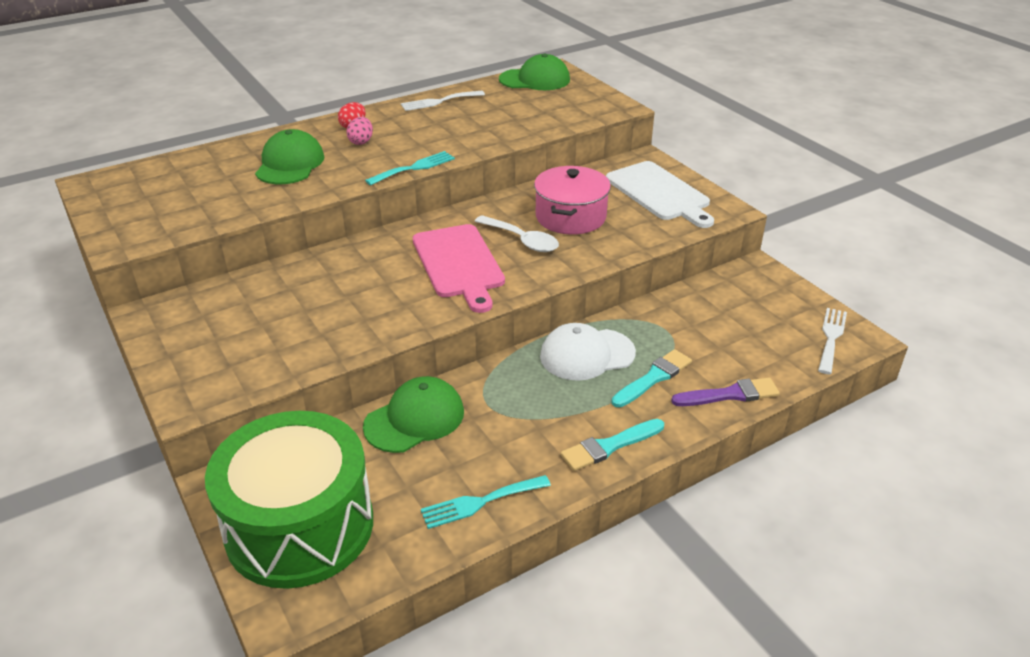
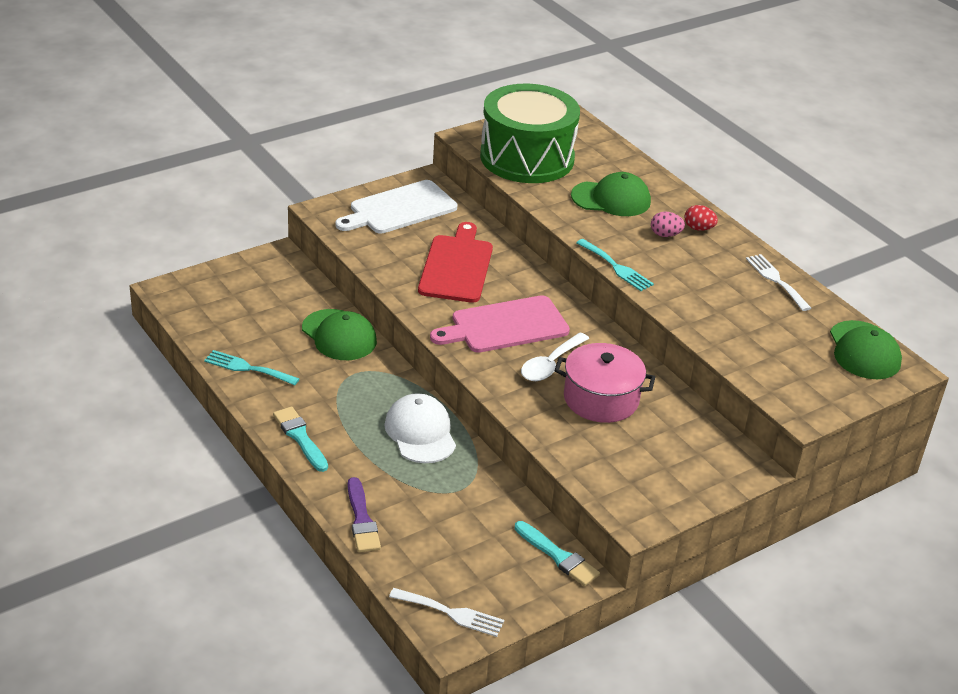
camera: 85 degrees right, 0 degrees up
green drum [205,411,373,589] -> green drum moved to [480,84,580,183]
turquoise fork [421,475,551,529] -> turquoise fork turned 45 degrees counterclockwise [204,350,299,385]
white cutting board [606,161,714,228] -> white cutting board moved to [335,180,457,234]
turquoise brush [612,349,692,408] -> turquoise brush moved to [514,521,600,586]
none -> red cutting board [418,222,493,303]

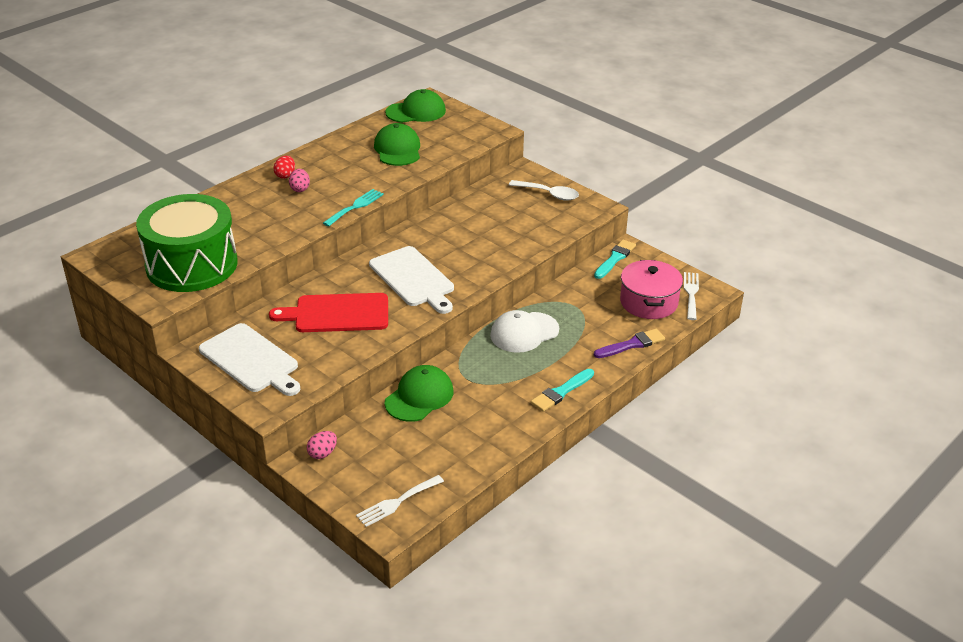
camera: 100 degrees left, 0 degrees up
turquoise fork [204,350,299,385] -> none
pink cutting board [430,295,570,353] -> white cutting board [369,246,454,314]
white spoon [521,333,589,381] -> white spoon moved to [509,180,579,201]
pink pot [554,343,655,423] -> pink pot moved to [620,260,683,319]
green cap [571,172,651,216] -> green cap moved to [374,123,420,166]
white fork [746,254,811,311] -> white fork moved to [356,475,444,527]
none -> pink egg [307,431,337,459]

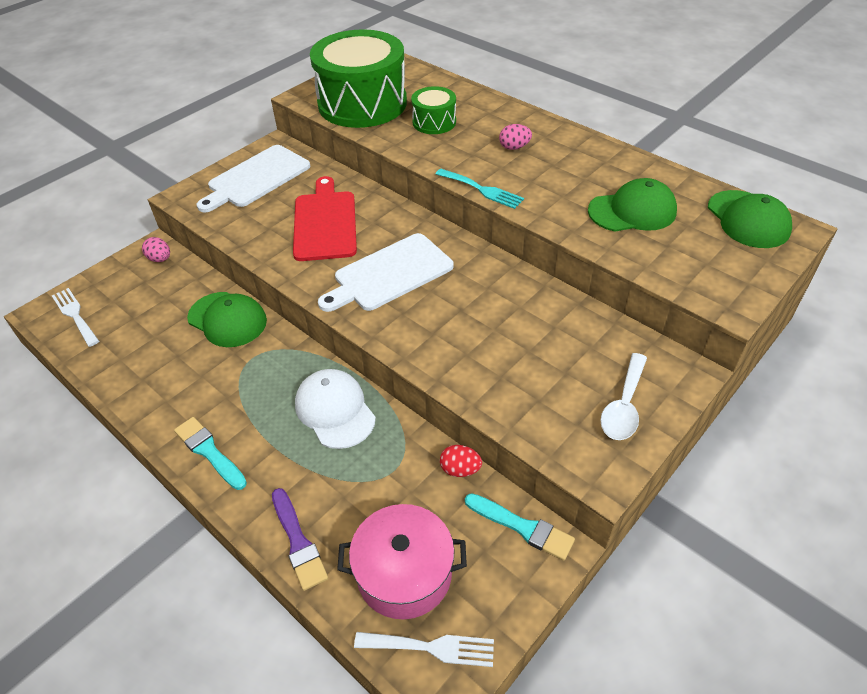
camera: 90 degrees right, 10 degrees up
red egg [274,156,295,179] -> red egg moved to [440,445,482,477]
none -> green drum [411,86,456,134]

